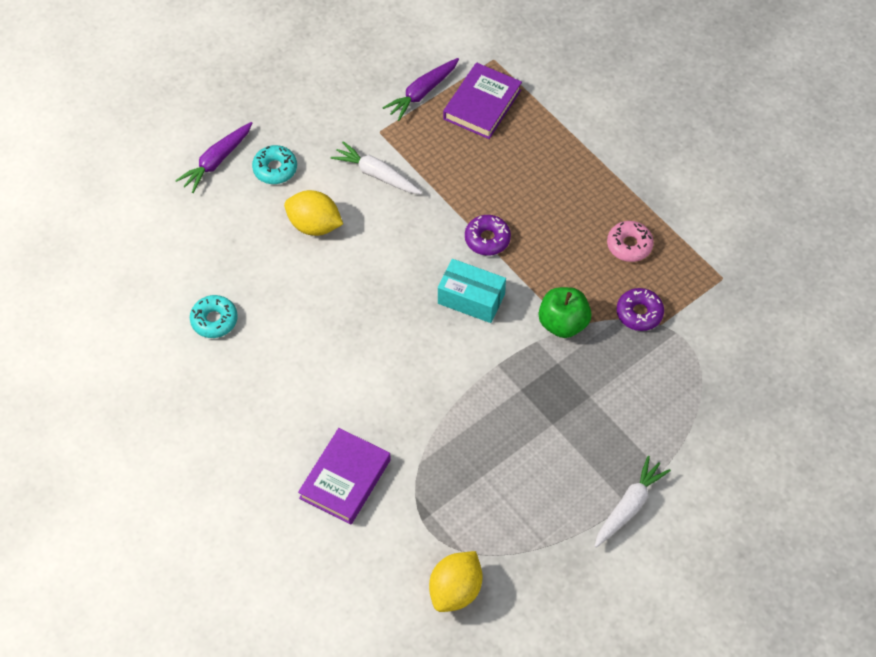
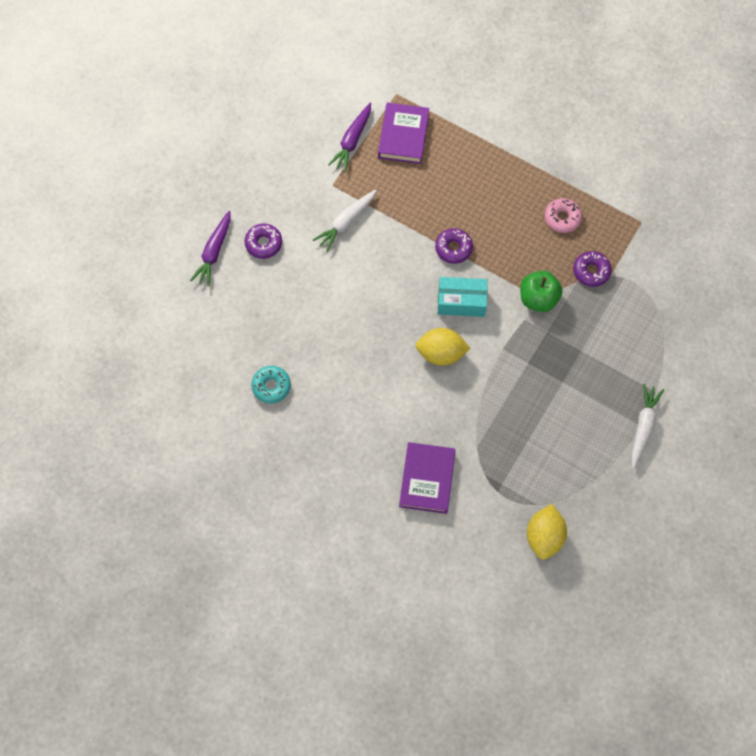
camera: 20 degrees left, 10 degrees up
turquoise donut [252,145,297,184] -> purple donut [245,223,282,259]
yellow lemon [284,190,343,236] -> yellow lemon moved to [416,328,470,366]
white carrot [330,141,422,194] -> white carrot turned 60 degrees counterclockwise [313,189,377,252]

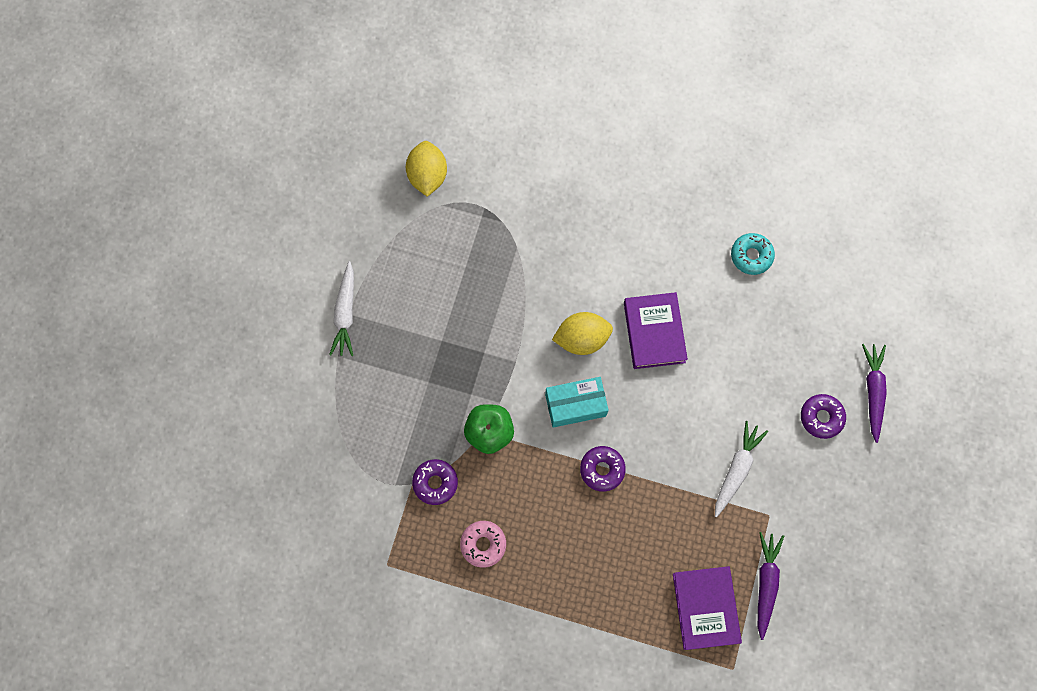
camera: 165 degrees right, 5 degrees up
purple book [399,442,456,514] -> purple book moved to [624,292,688,369]

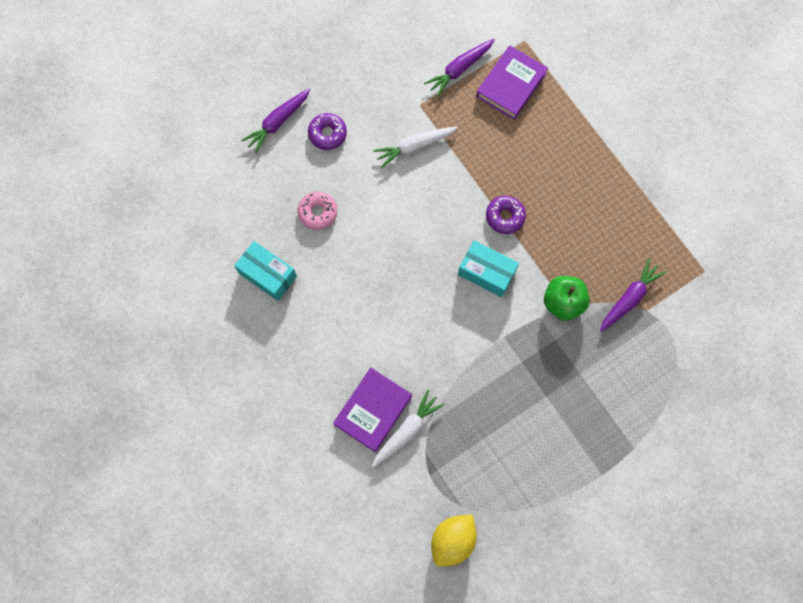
camera: 140 degrees left, 0 degrees up
white carrot [329,261,354,356] -> white carrot moved to [372,390,445,468]
purple donut [412,459,458,505] -> purple carrot [600,259,666,332]
pink donut [460,521,506,568] -> pink donut moved to [297,192,337,230]
yellow lemon [552,312,613,355] -> none
purple book [624,292,688,369] -> purple book moved to [333,368,412,452]
turquoise donut [731,233,775,275] -> turquoise box [234,241,297,301]

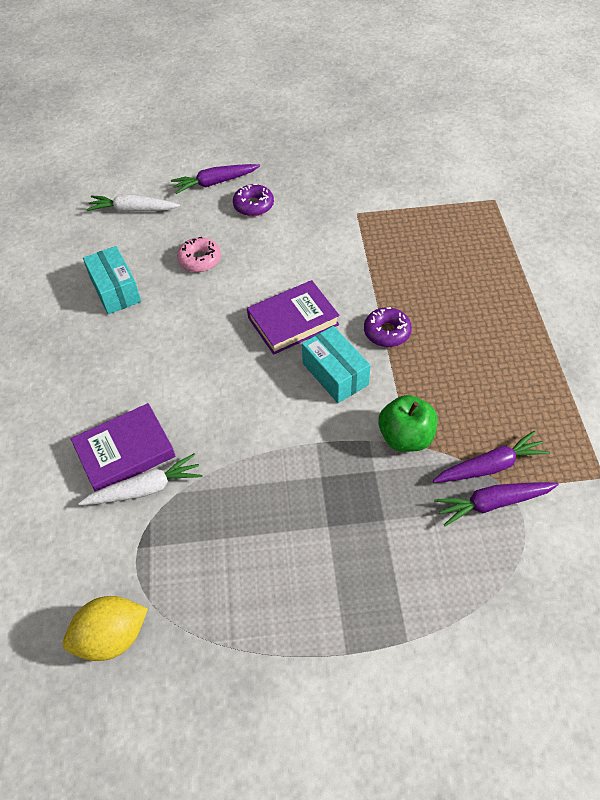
camera: 30 degrees right, 20 degrees down
white carrot [373,127,458,168] -> white carrot moved to [86,194,180,212]
purple carrot [424,39,495,97] -> purple carrot moved to [434,482,559,526]
purple book [476,46,548,120] -> purple book moved to [247,280,340,355]

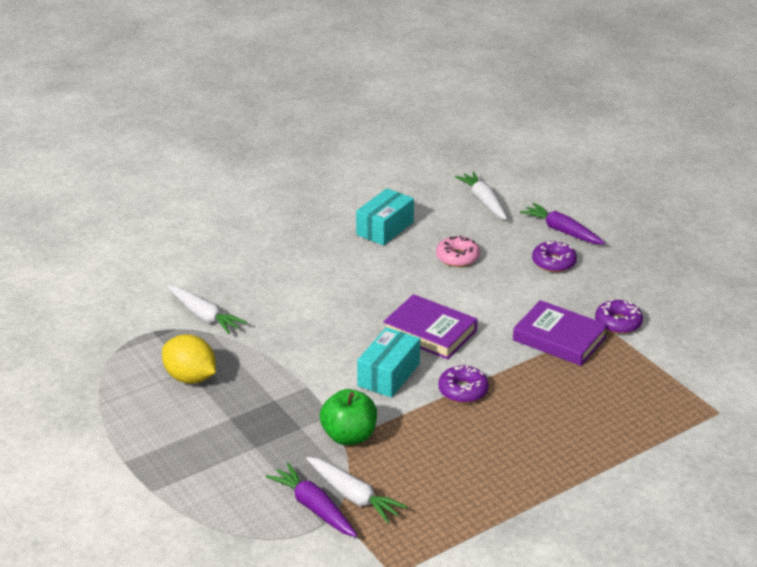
camera: 60 degrees right, 20 degrees down
yellow lemon [63,596,148,661] -> yellow lemon moved to [162,334,216,384]
purple book [71,403,175,491] -> purple book moved to [513,300,608,366]
purple carrot [433,431,550,483] -> white carrot [306,457,408,524]
none -> purple donut [595,299,643,334]

